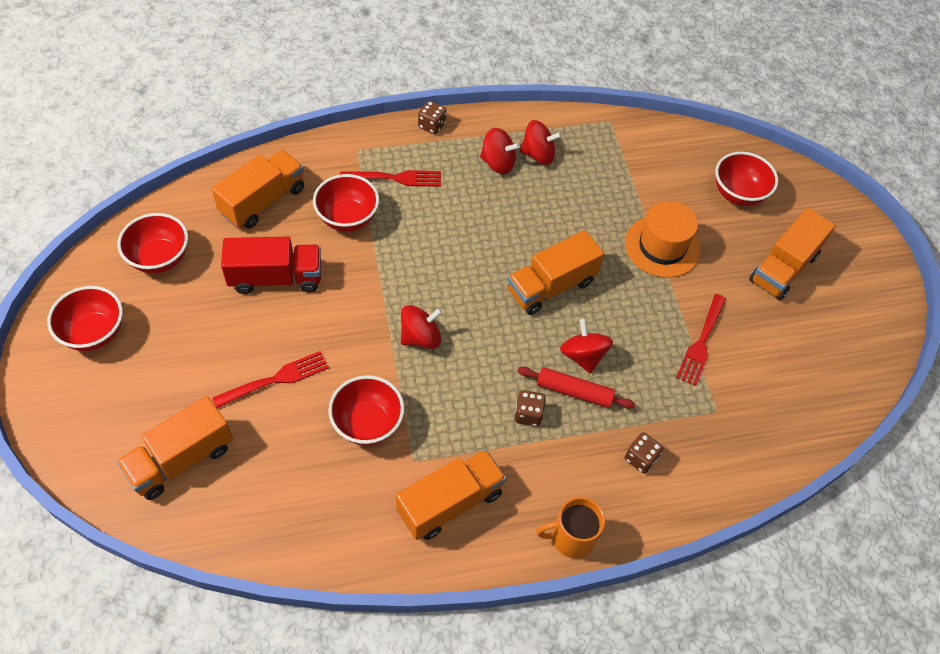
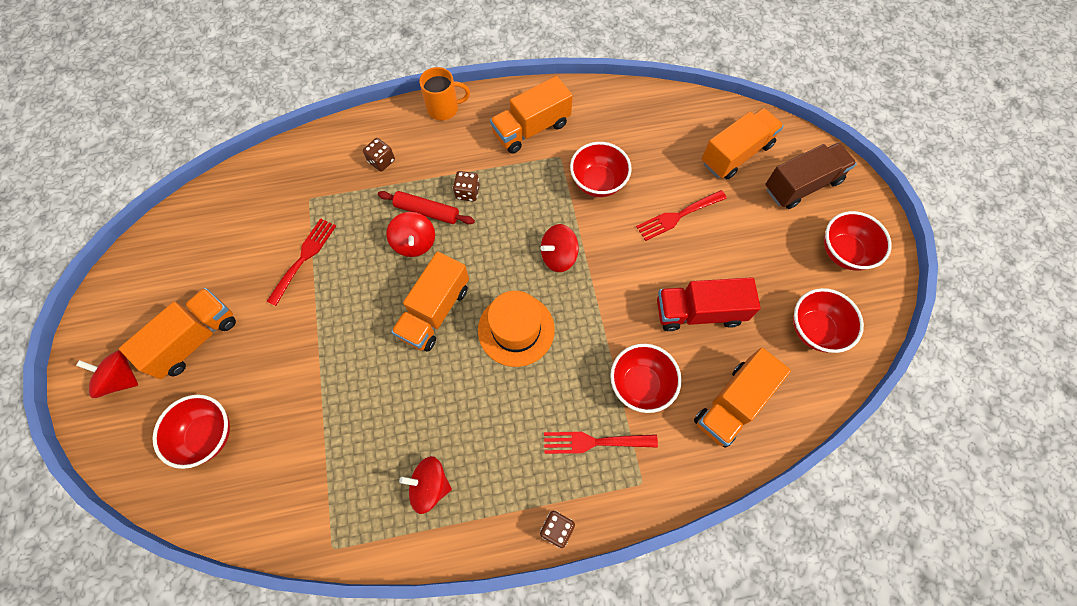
camera: 175 degrees left, 10 degrees up
red spinning top [480,128,520,174] -> red spinning top moved to [76,350,138,398]
orange truck [507,230,604,315] -> orange truck turned 150 degrees clockwise [391,252,469,352]
orange hat [625,201,700,278] -> orange hat moved to [478,291,555,367]
none -> brown truck [765,143,857,209]

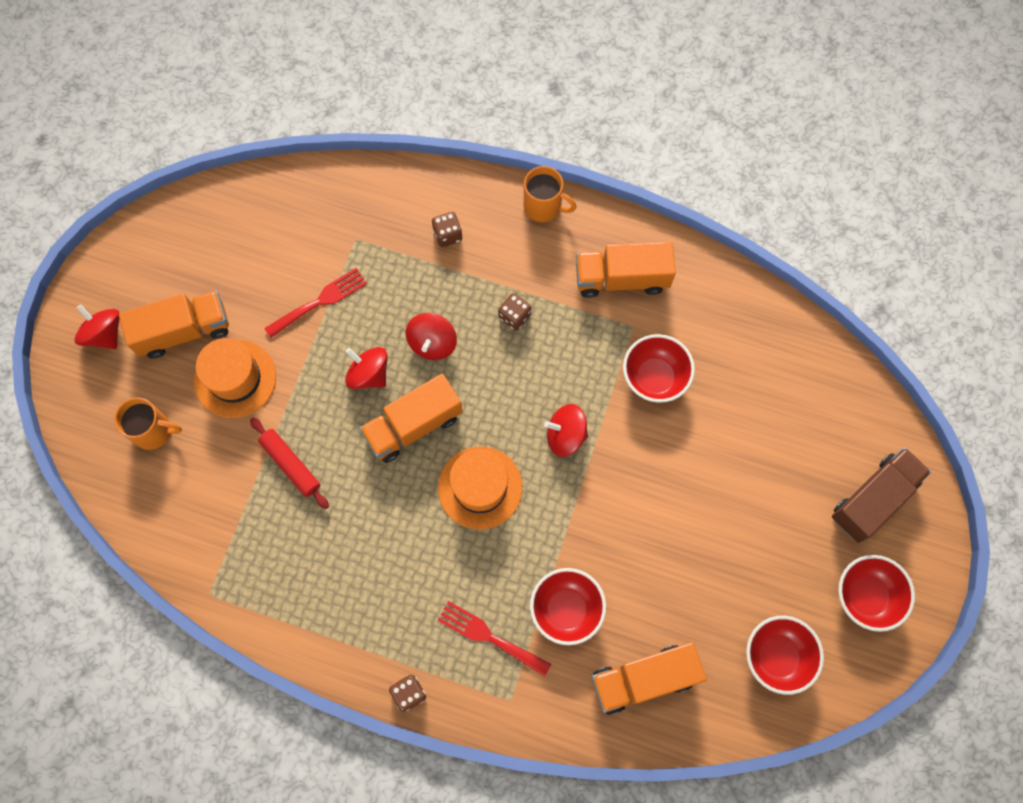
camera: 30 degrees right, 5 degrees up
red bowl [153,395,230,469] -> orange mug [114,398,182,450]
red rolling pin [378,191,475,224] -> red rolling pin moved to [250,418,329,509]
red spinning top [399,456,452,514] -> red spinning top moved to [345,347,388,389]
red fork [636,190,727,241] -> none
red truck [657,277,761,331] -> none
orange truck [702,108,784,179] -> none
brown truck [765,143,857,209] -> brown truck turned 45 degrees counterclockwise [832,447,931,543]
none -> orange hat [194,338,276,418]

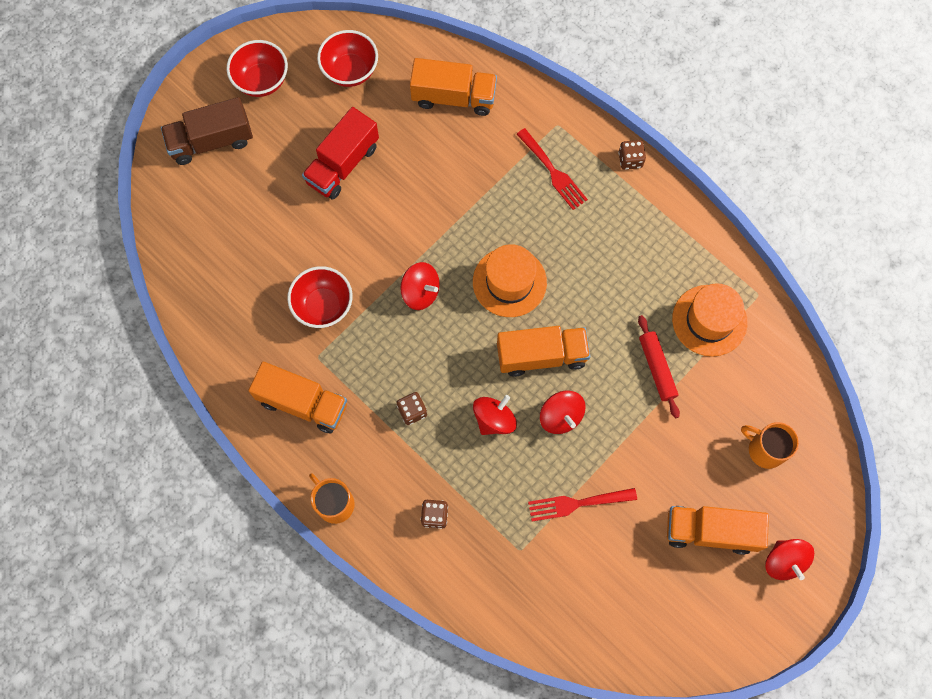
camera: 155 degrees left, 0 degrees up
orange hat [194,338,276,418] -> orange hat moved to [672,283,748,357]
red bowl [530,568,606,645] -> none
none -> red truck [302,107,379,200]

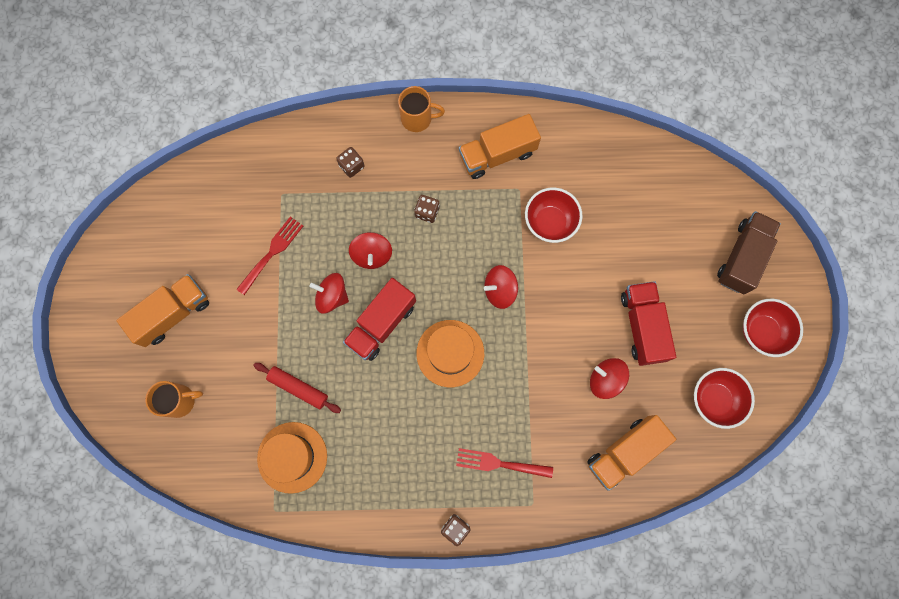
camera: 135 degrees right, 5 degrees up
orange truck [497,326,590,377] -> red truck [343,278,416,361]
red spinning top [765,539,814,580] -> red spinning top moved to [590,358,629,399]

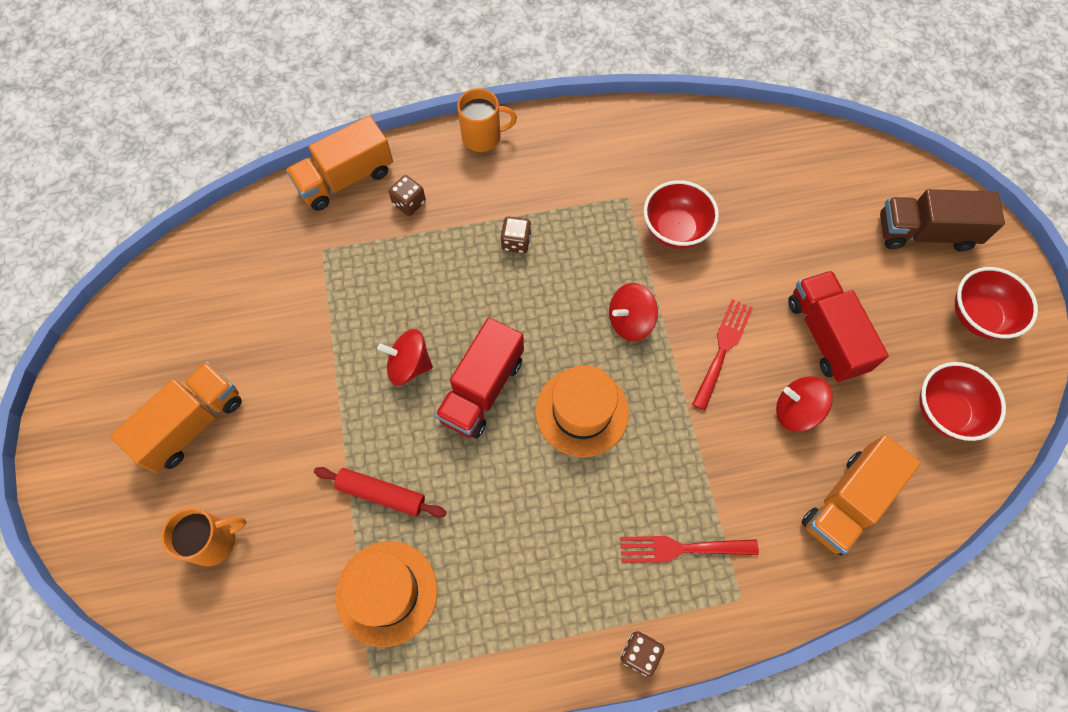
camera: 10 degrees left, 10 degrees down
red fork [236,216,303,295] -> red fork moved to [692,299,753,411]
red spinning top [349,232,392,269] -> none
orange truck [459,114,541,179] -> orange truck moved to [286,115,393,211]
brown truck [717,211,781,294] -> brown truck turned 105 degrees counterclockwise [880,189,1005,251]

